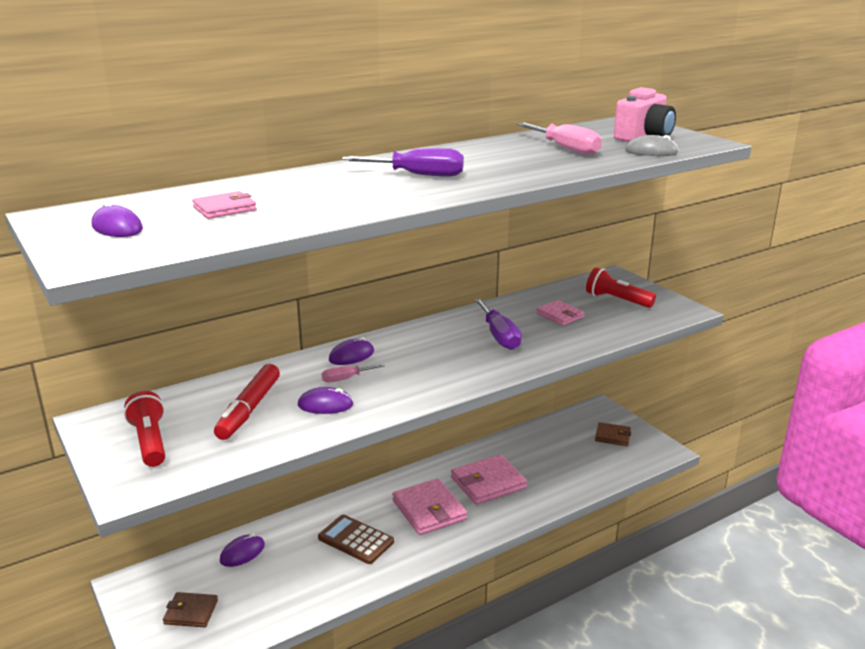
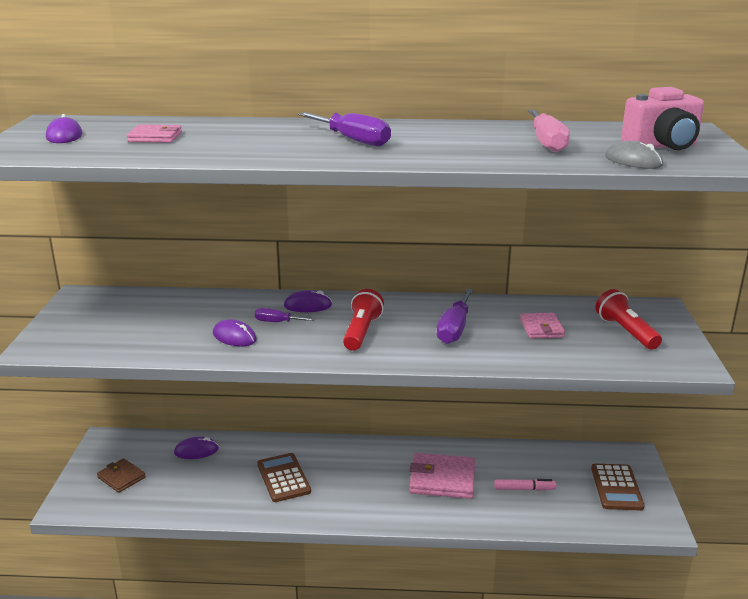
camera: 35 degrees right, 0 degrees up
red flashlight [124,391,165,467] -> red flashlight moved to [343,289,384,351]
red marker [214,364,280,440] -> none
pink screwdriver [321,364,385,383] -> purple screwdriver [255,308,316,322]
pink wallet [392,478,467,535] -> none
brown wallet [595,422,631,446] -> brown calculator [591,464,645,510]
none -> pink marker [494,479,556,491]

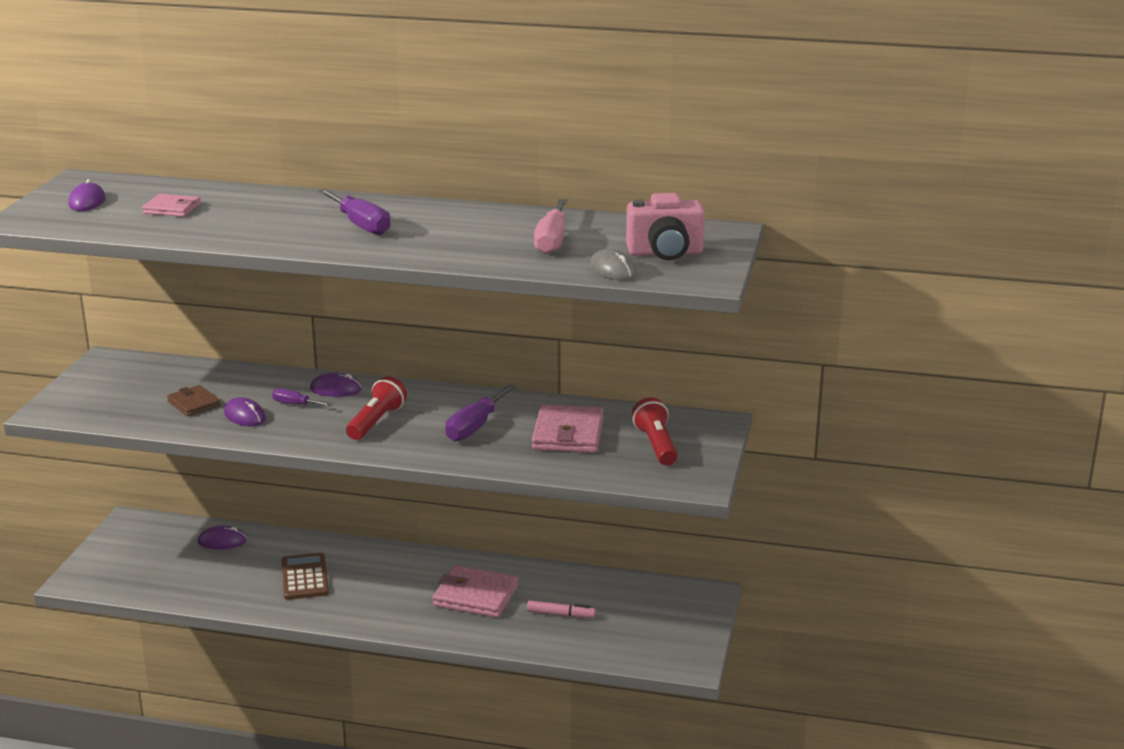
camera: 10 degrees right, 0 degrees up
brown wallet [97,458,146,493] -> brown wallet moved to [167,385,221,416]
pink wallet [520,313,565,339] -> pink wallet [532,404,604,453], size x1.67
brown calculator [591,464,645,510] -> none

